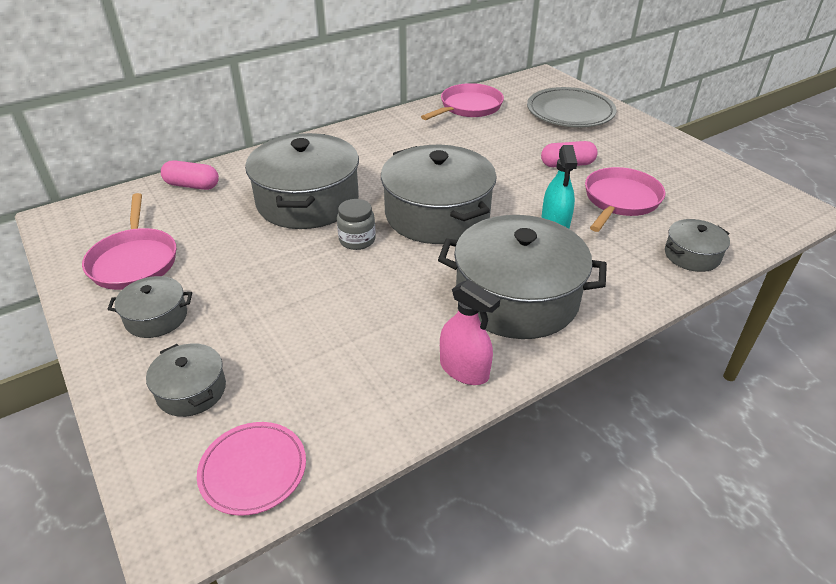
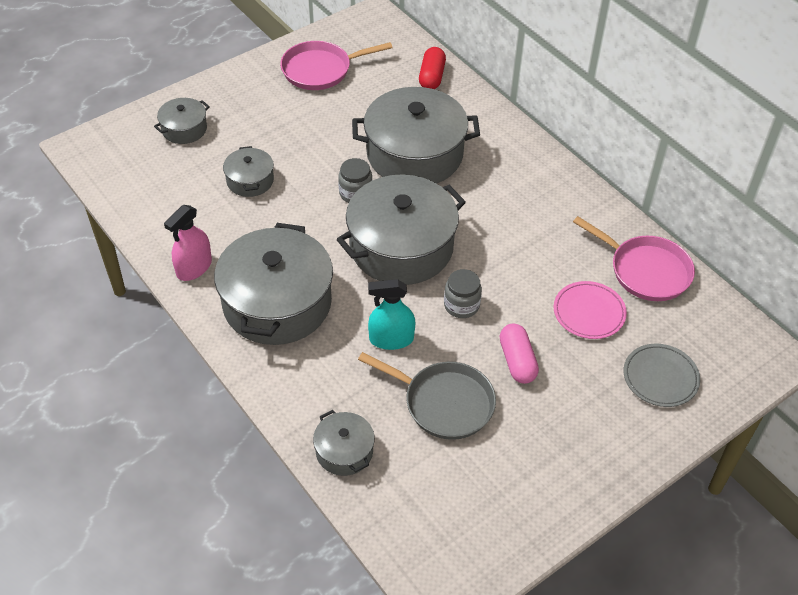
camera: 85 degrees right, 10 degrees up
grey pot [107,276,192,338] -> grey pot moved to [223,146,274,197]
pink capsule [161,160,219,190] -> red capsule [419,47,446,89]
pink plate [197,422,306,516] -> pink plate moved to [554,281,627,339]
grey plate [527,87,616,127] -> grey plate [624,344,700,407], size x0.63
pink pan [585,167,665,232] -> grey pan [358,352,496,440]
none -> grey jar [444,269,482,318]

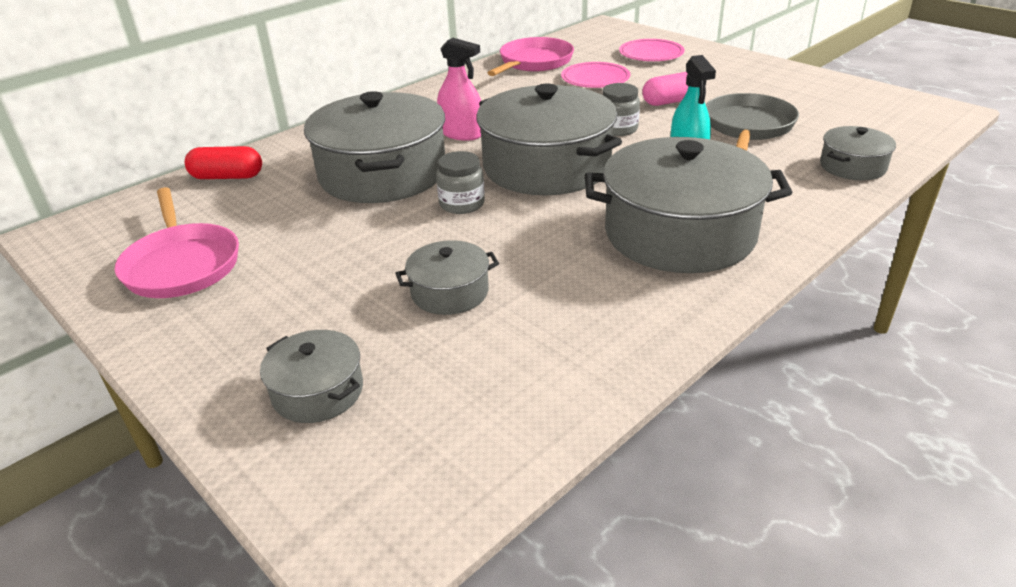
camera: 95 degrees left, 15 degrees down
pink spray bottle [164,205,212,281] -> pink spray bottle moved to [437,38,481,141]
grey plate [624,344,700,407] -> pink plate [619,39,685,61]

